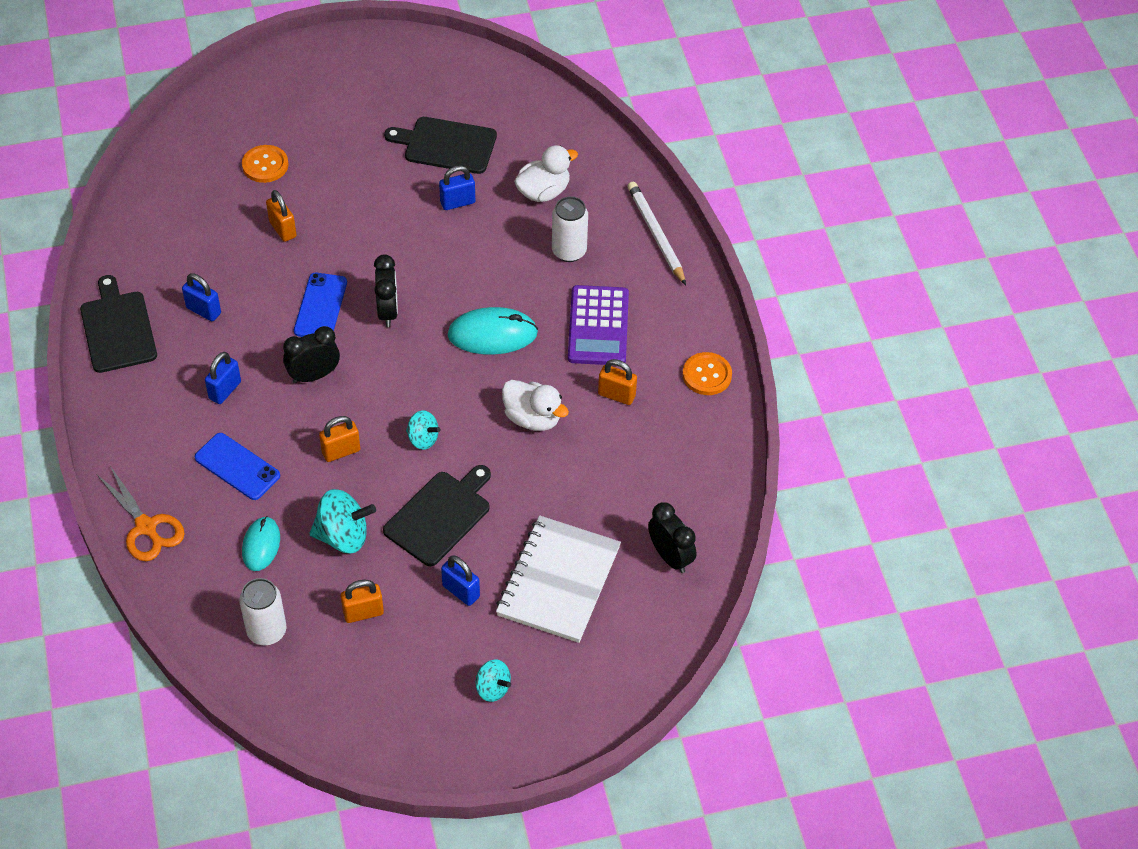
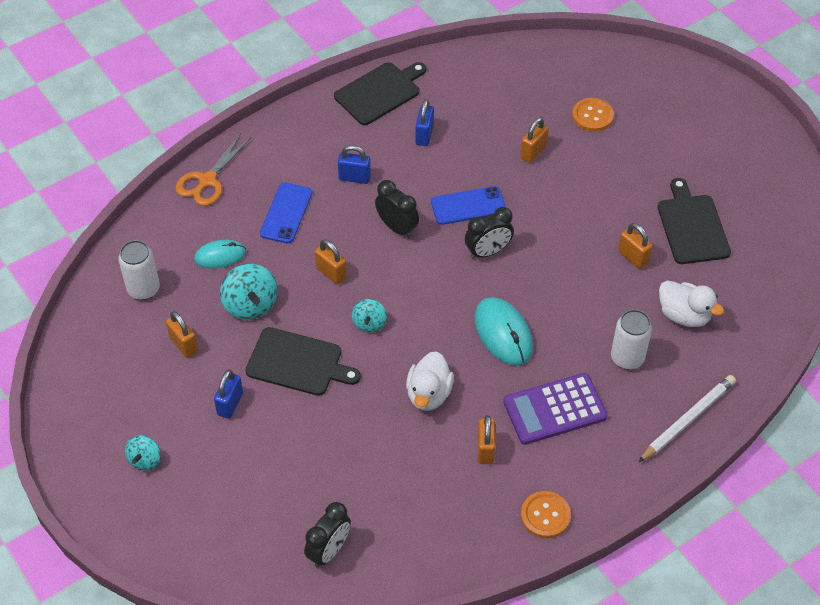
camera: 70 degrees right, 0 degrees up
blue padlock [439,165,475,210] -> orange padlock [618,223,653,269]
white notebook [496,515,621,643] -> none

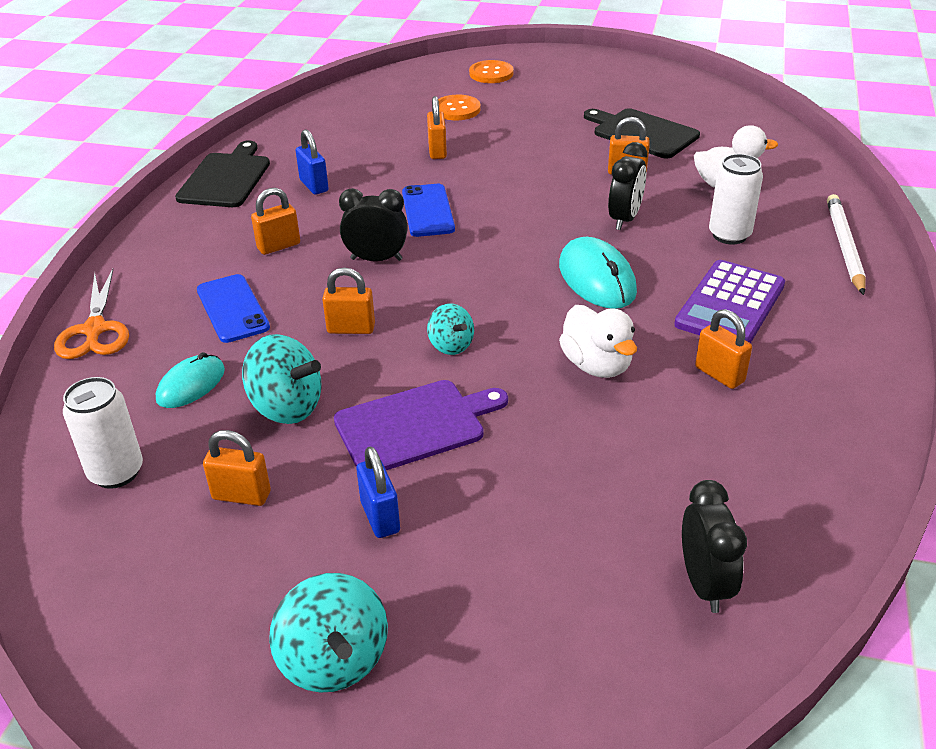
camera: 40 degrees left, 15 degrees down
turquoise spinning top [125,435,161,471] -> turquoise spinning top [269,573,388,693], size x1.65
black cutting board [245,327,361,396] -> purple cutting board [334,380,508,470]
blue padlock [338,145,371,184] -> orange padlock [251,188,300,255]
blue phone [431,186,506,225] -> blue phone turned 45 degrees counterclockwise [402,184,455,237]
black clock [465,207,514,259] -> black clock moved to [608,142,647,230]
turquoise mouse [474,297,533,366] -> turquoise mouse turned 45 degrees clockwise [559,237,637,309]
orange button [521,491,571,538] -> orange button moved to [469,60,513,83]

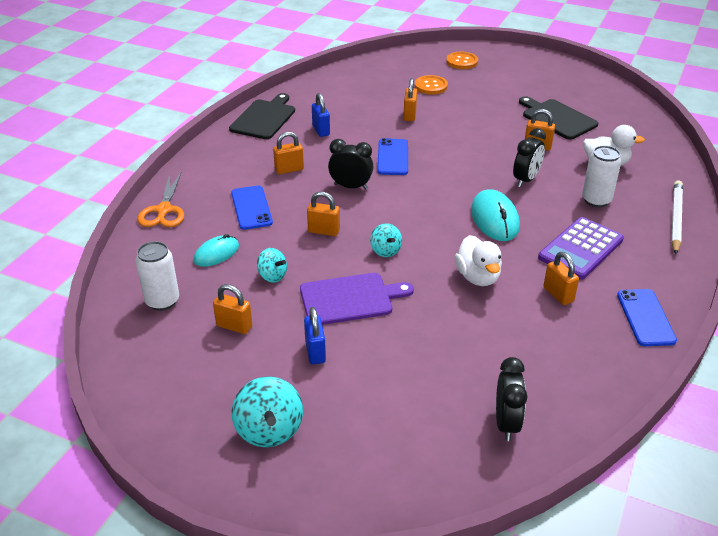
camera: 10 degrees right, 0 degrees up
turquoise spinning top [242,334,322,424] -> turquoise spinning top [257,248,287,283], size x0.60
none -> blue phone [617,289,677,346]

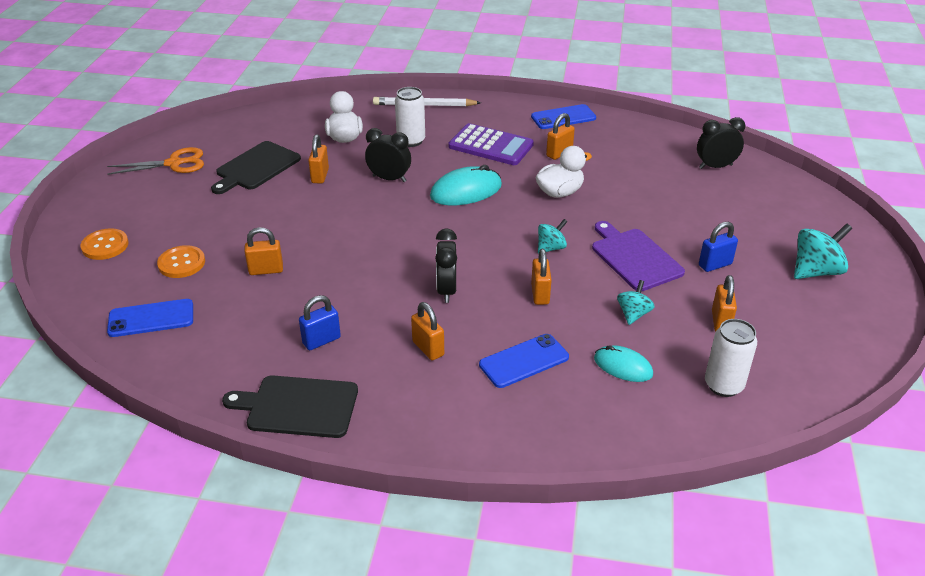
camera: 105 degrees left, 0 degrees up
orange scissors [137,171,184,227] -> orange scissors moved to [107,147,204,175]
blue phone [377,138,408,175] -> blue phone moved to [107,299,193,337]

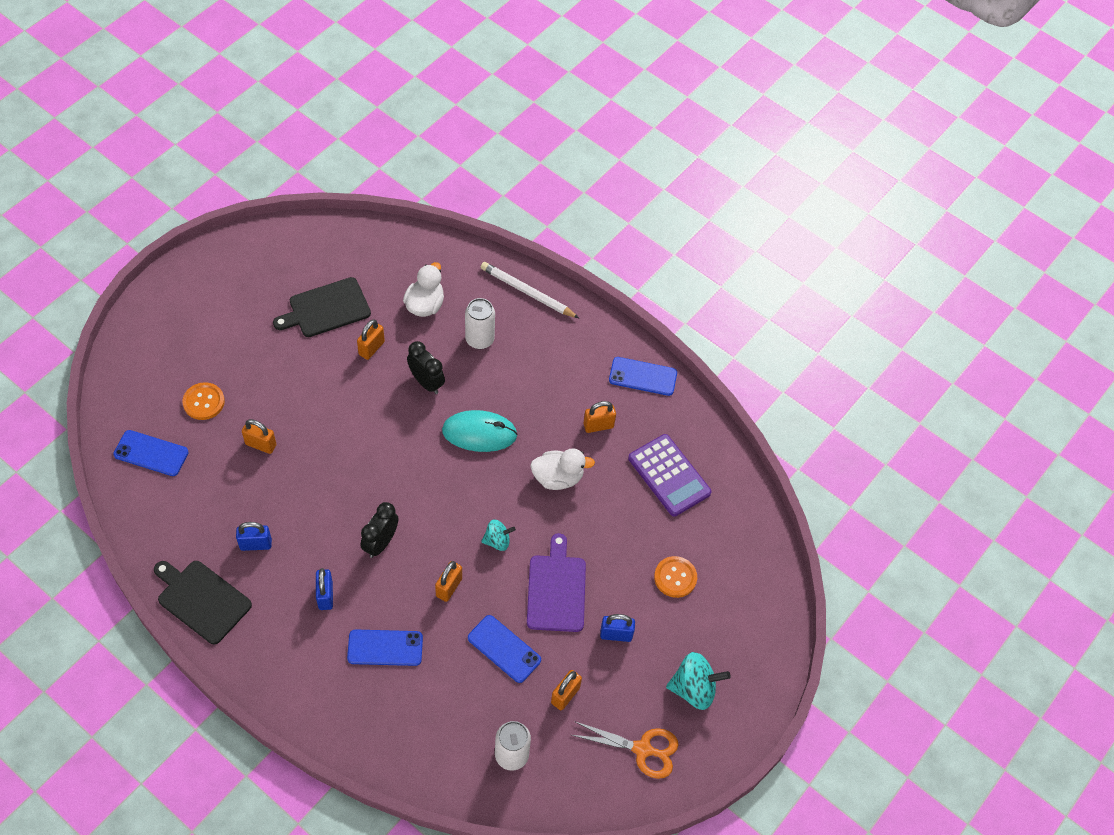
camera: 25 degrees right, 20 degrees up
orange button [81,228,128,260] -> orange button moved to [654,556,697,598]
orange scissors [107,147,204,175] -> orange scissors moved to [572,721,678,779]
orange padlock [411,302,444,360] -> blue padlock [316,568,333,610]
purple calculator [449,123,534,165] -> purple calculator moved to [628,434,712,517]
turquoise mouse [594,345,653,382] -> none
turquoise spinning top [617,280,655,325] -> blue phone [468,615,541,683]
black clock [697,117,745,169] -> none

